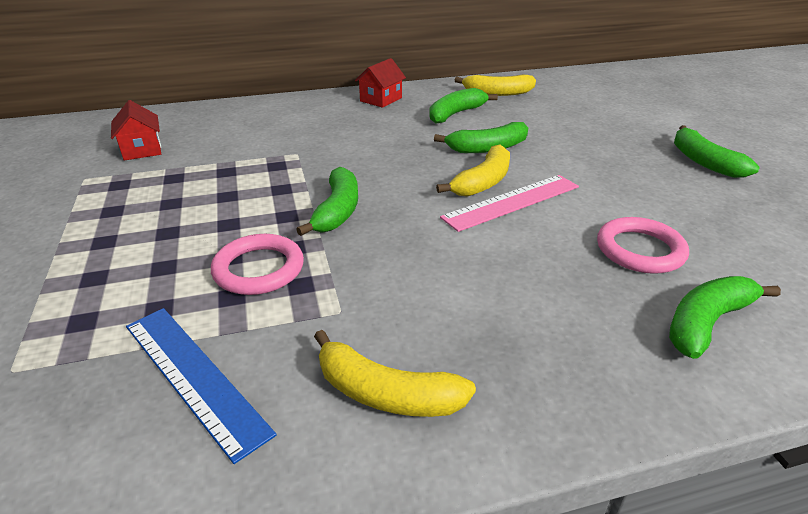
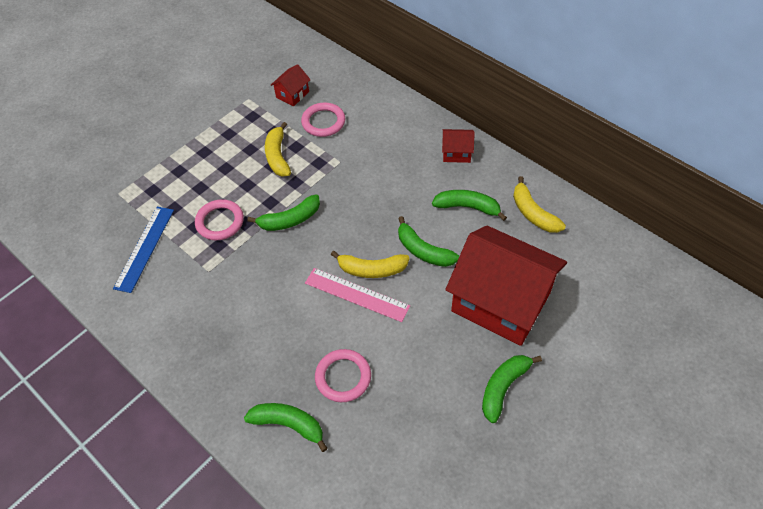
camera: 60 degrees right, 20 degrees up
yellow banana [314,330,476,417] -> yellow banana moved to [265,122,291,177]
none -> pink ring [301,102,345,137]
none -> red house [445,226,567,346]

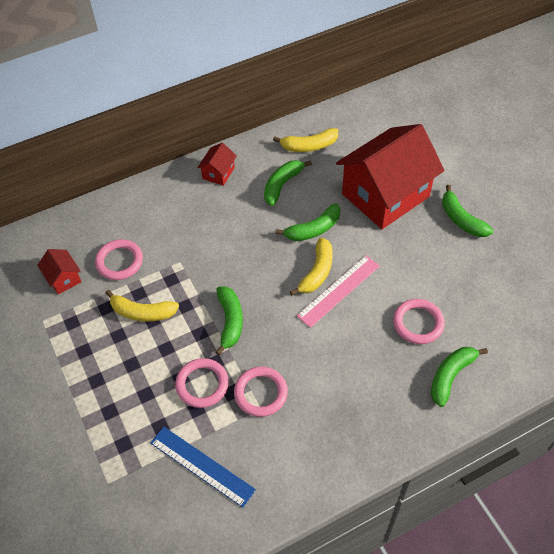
camera: 70 degrees left, 0 degrees up
none -> pink ring [234,366,288,417]

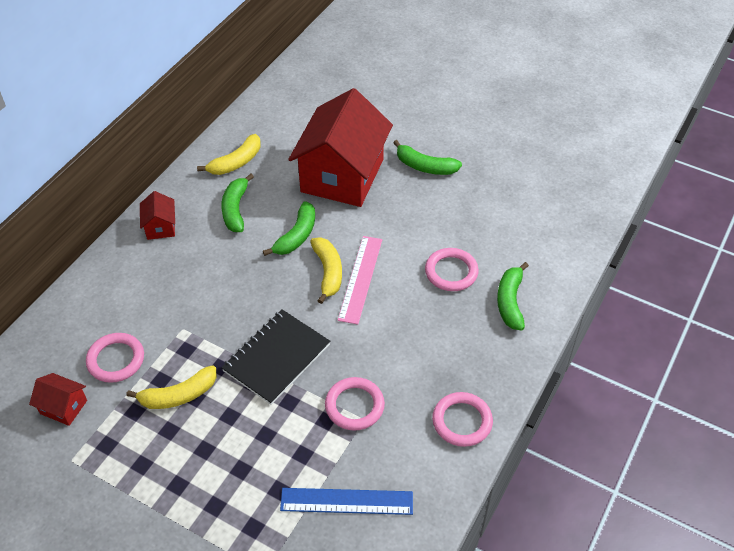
camera: 35 degrees left, 5 degrees down
pink ring [175,358,229,408] -> pink ring moved to [432,392,493,447]
green banana [215,286,243,355] -> black notebook [221,310,331,405]

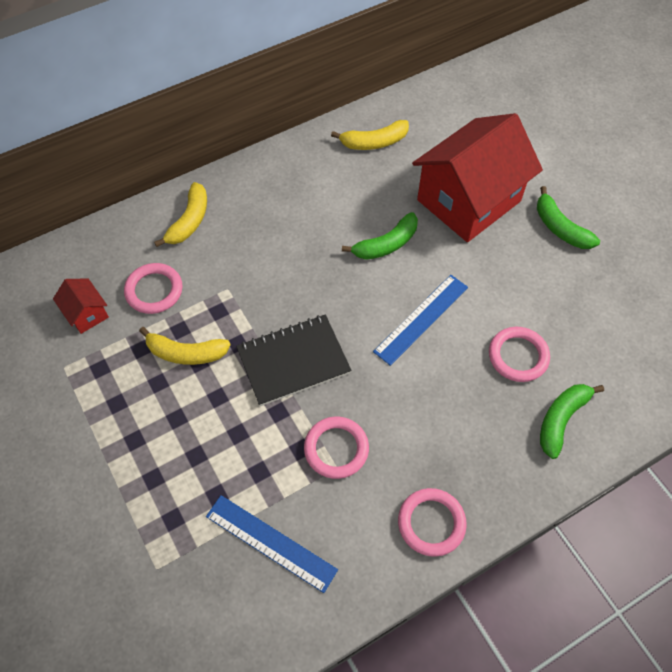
camera: 30 degrees right, 10 degrees up
red house [140,191,175,240] -> none
green banana [221,173,254,232] -> none
yellow banana [310,237,342,304] -> yellow banana moved to [154,182,207,247]
pink ruler [338,236,382,325] -> blue ruler [373,275,468,366]

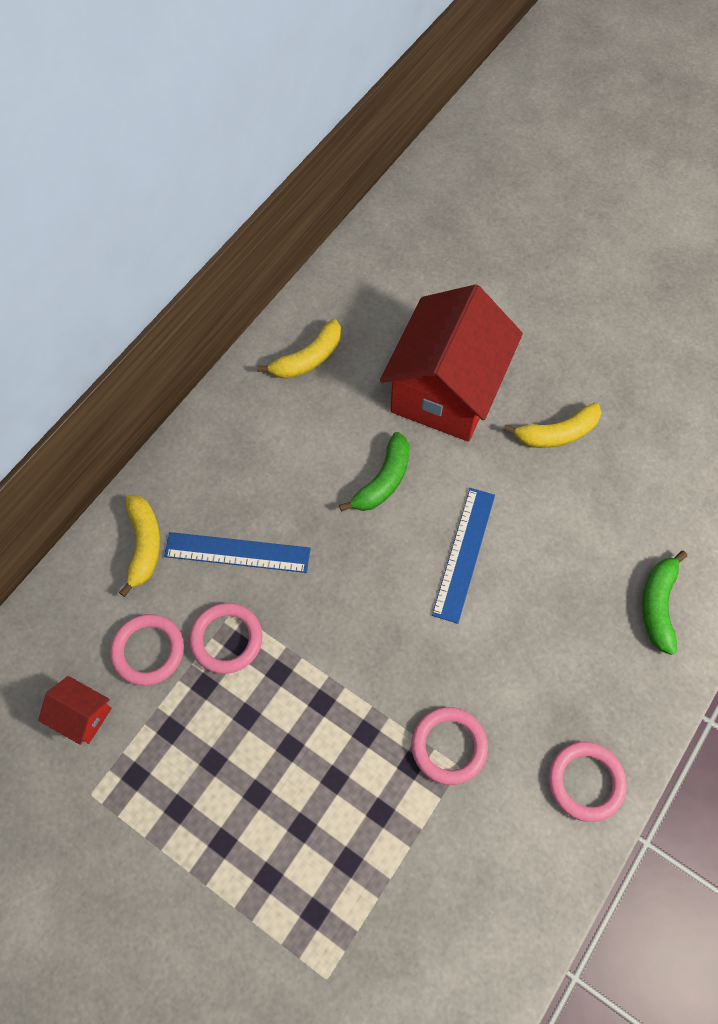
camera: 25 degrees left, 5 degrees up
yellow banana [139,327,231,365] -> yellow banana moved to [503,403,601,448]
blue ruler [206,495,338,593] -> blue ruler moved to [164,532,311,573]
black notebook [236,314,352,406] -> none
pink ring [489,327,550,382] -> pink ring moved to [189,603,262,674]
green banana [537,186,600,249] -> none

